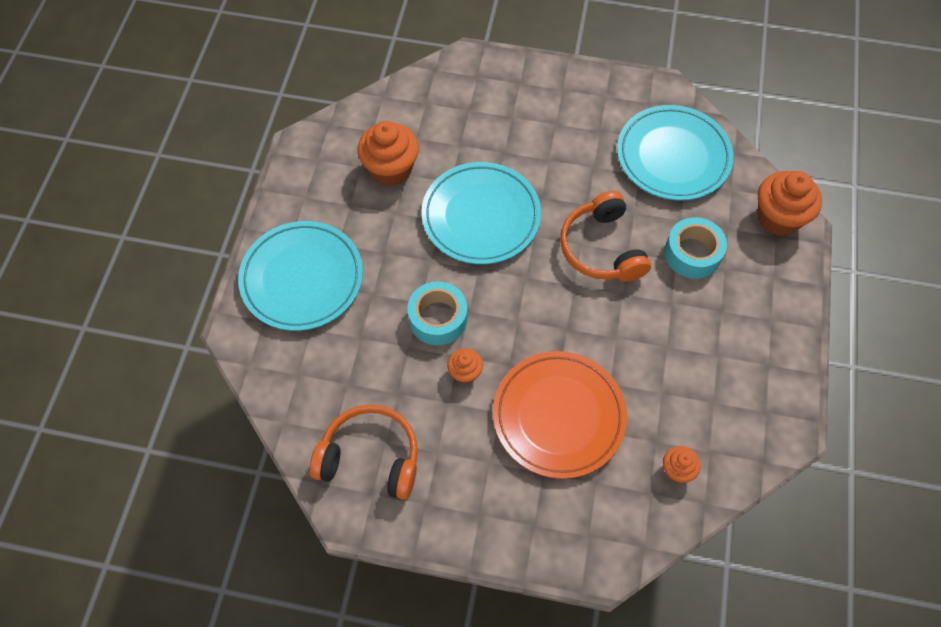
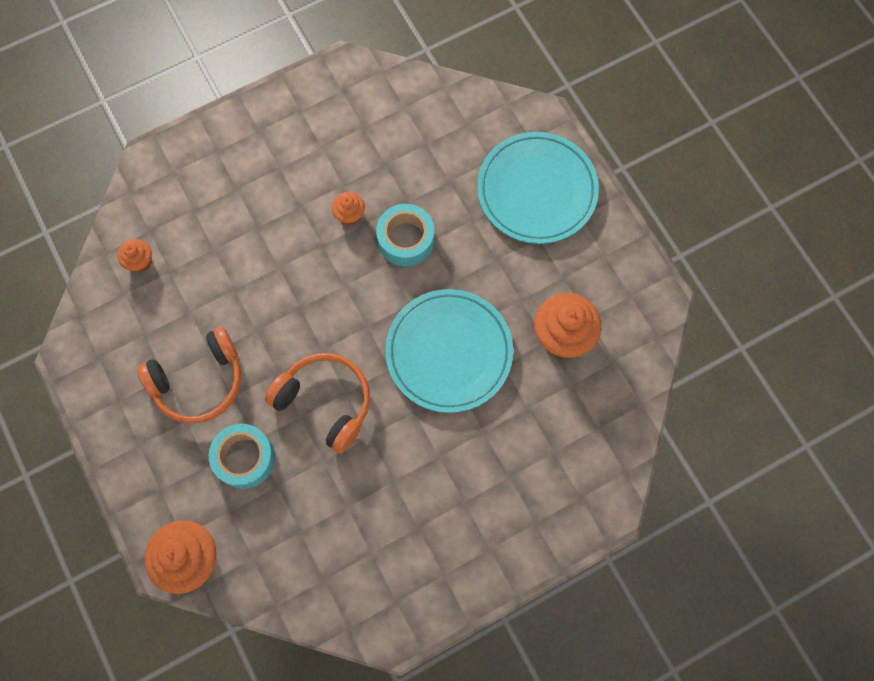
camera: 140 degrees right, 10 degrees up
orange headphones [310,404,418,500] -> orange headphones moved to [137,327,241,424]
orange plate [493,351,627,479] -> none
turquoise plate [617,105,734,201] -> none

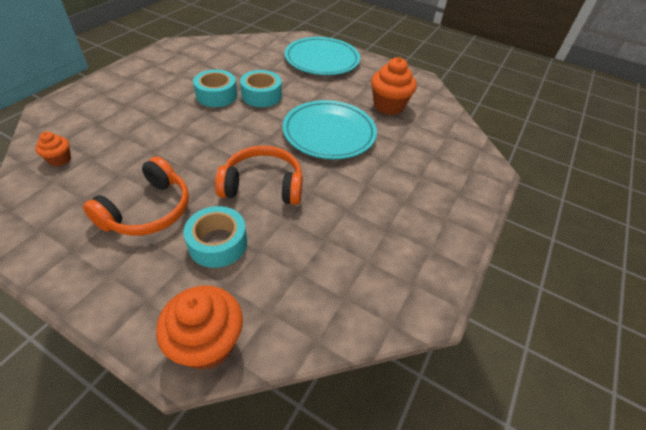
camera: 35 degrees left, 25 degrees down
orange cupcake [331,192,365,225] -> turquoise tape [193,70,237,107]

